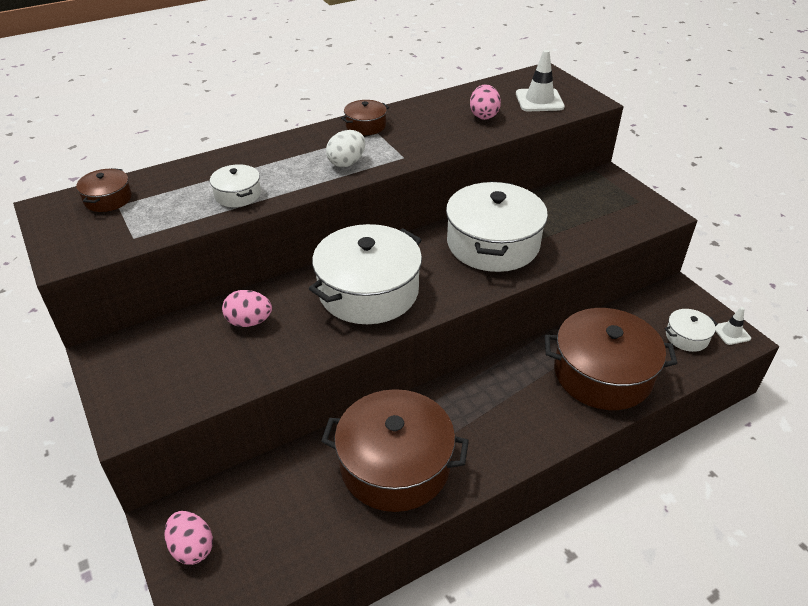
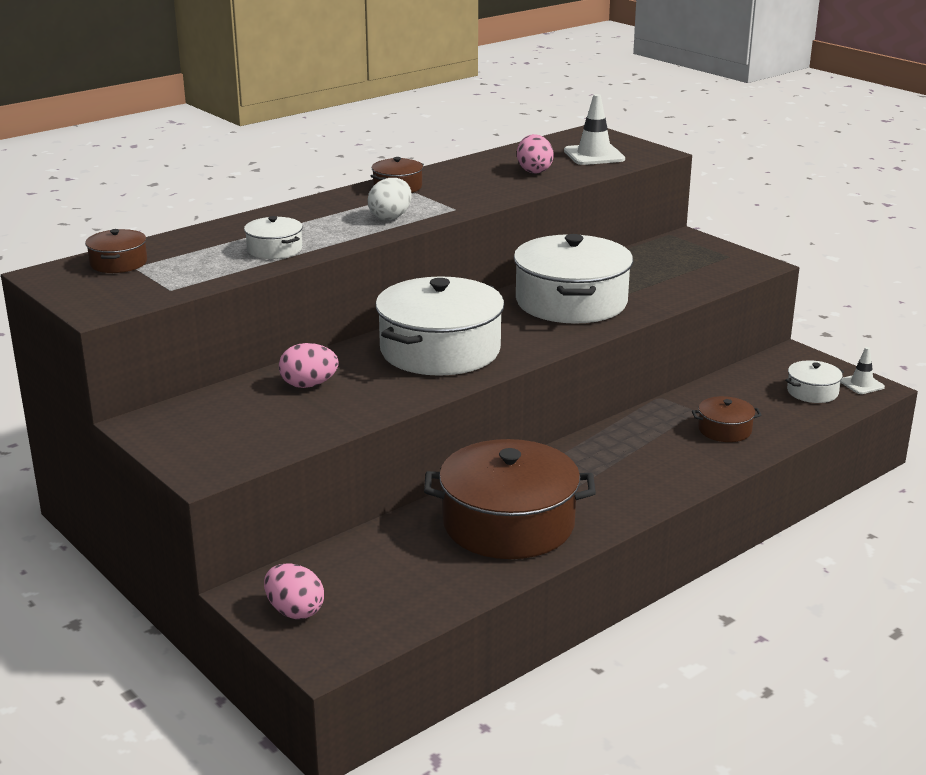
camera: 10 degrees left, 15 degrees down
brown pot [545,308,678,410] -> brown pot [692,396,762,442], size x0.45

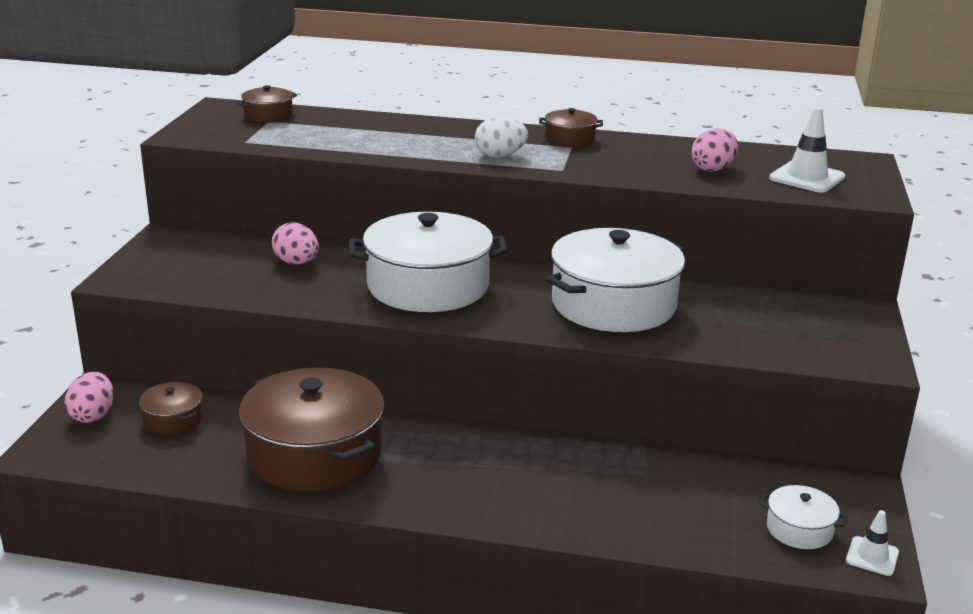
camera: 50 degrees right, 0 degrees up
white pot [244,216,303,259] -> none
brown pot [692,396,762,442] -> brown pot moved to [139,382,203,435]

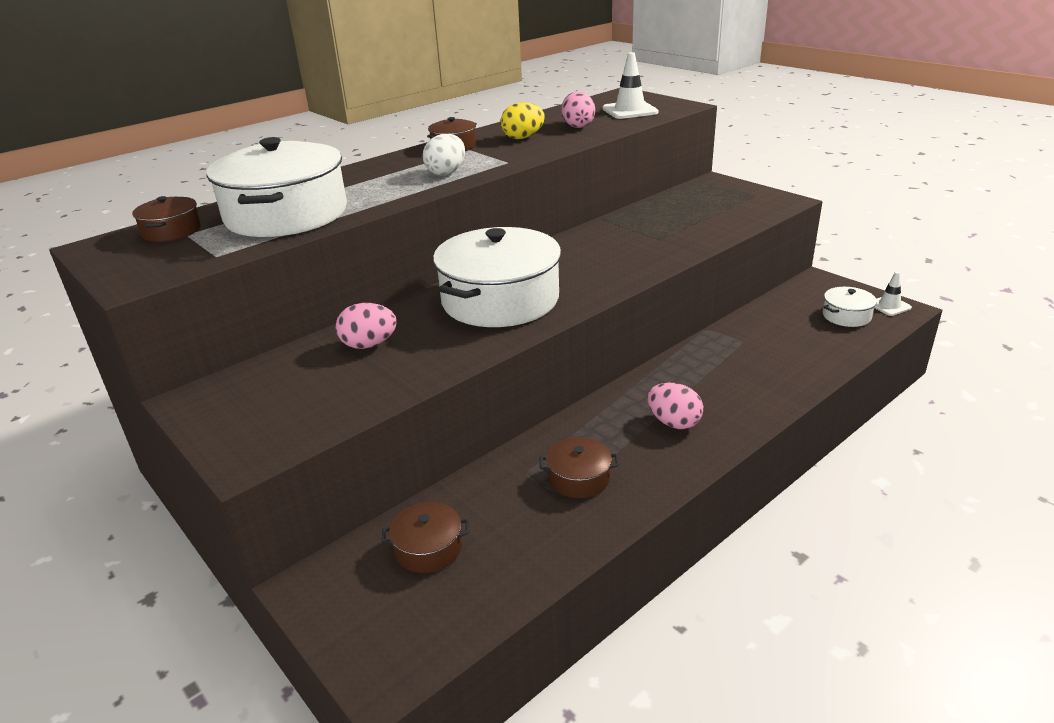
camera: 50 degrees left, 5 degrees up
pink egg [64,372,114,423] -> pink egg moved to [647,383,703,429]
brown pot [239,368,384,492] -> brown pot [540,437,619,498], size x0.45
white pot [546,228,685,332] -> white pot moved to [206,137,347,237]
none -> yellow egg [501,102,545,139]

